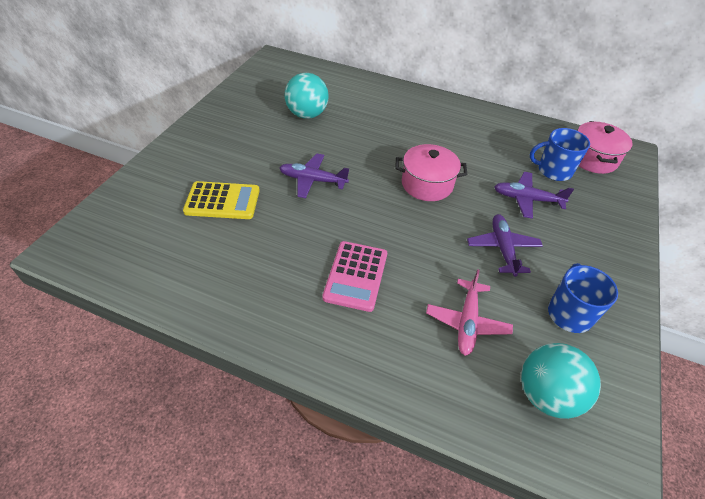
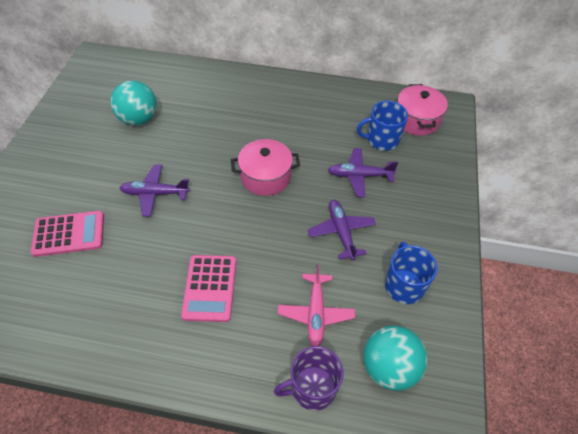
camera: 10 degrees left, 5 degrees up
yellow calculator [183,181,260,219] -> pink calculator [31,211,104,257]
none -> purple mug [274,346,344,411]

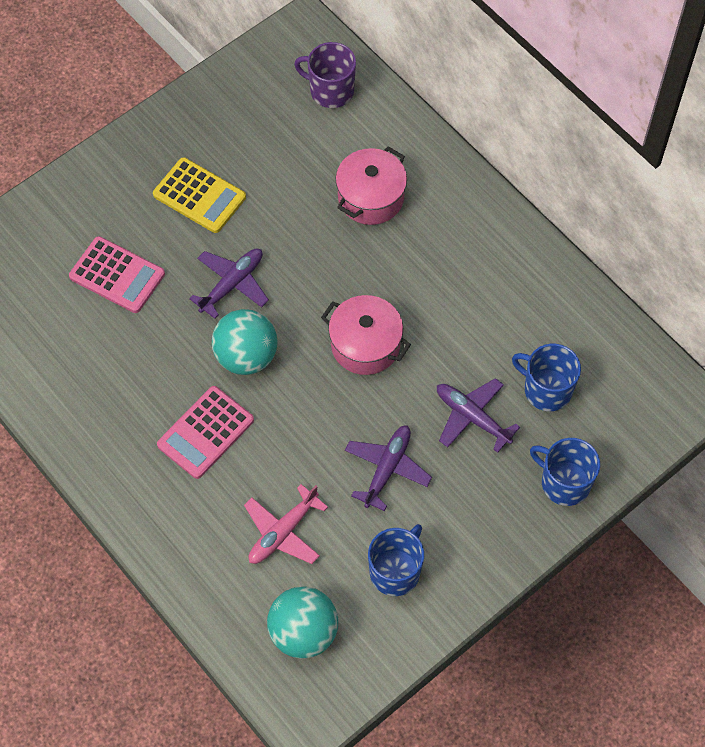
camera: 40 degrees right, 10 degrees up
turquoise ball [111,80,157,126] -> turquoise ball moved to [212,309,277,375]
purple plane [120,164,190,217] -> purple plane turned 90 degrees clockwise [189,248,269,319]
purple mug [274,346,344,411] -> purple mug moved to [294,42,356,108]
pink pot [397,84,448,136] -> pink pot moved to [336,146,407,225]
none -> yellow calculator [153,157,246,233]
none -> blue mug [530,438,600,506]

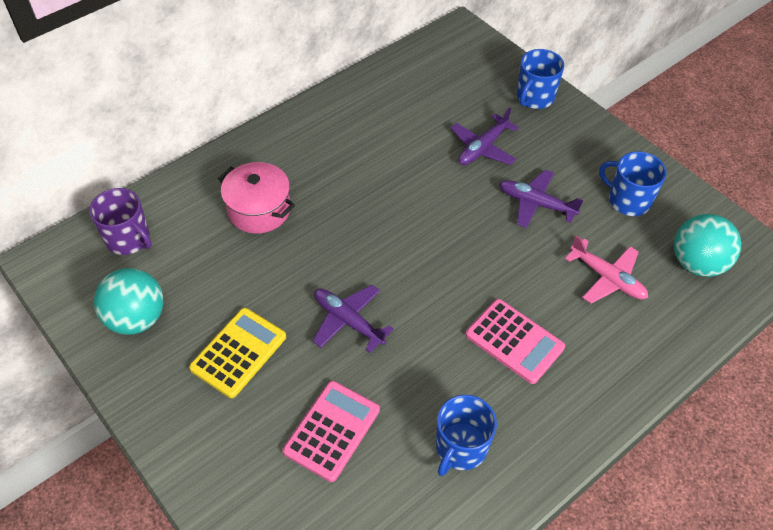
camera: 90 degrees left, 10 degrees down
turquoise ball [212,309,277,375] -> turquoise ball moved to [94,268,164,335]
purple mug [294,42,356,108] -> purple mug turned 75 degrees counterclockwise [89,188,151,255]
pink pot [321,295,411,375] -> none
blue mug [512,344,581,411] -> blue mug moved to [436,395,497,476]

